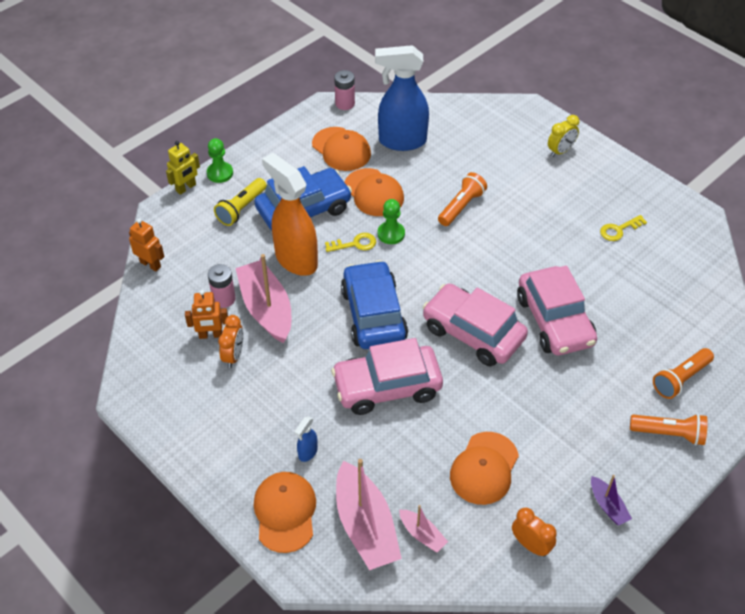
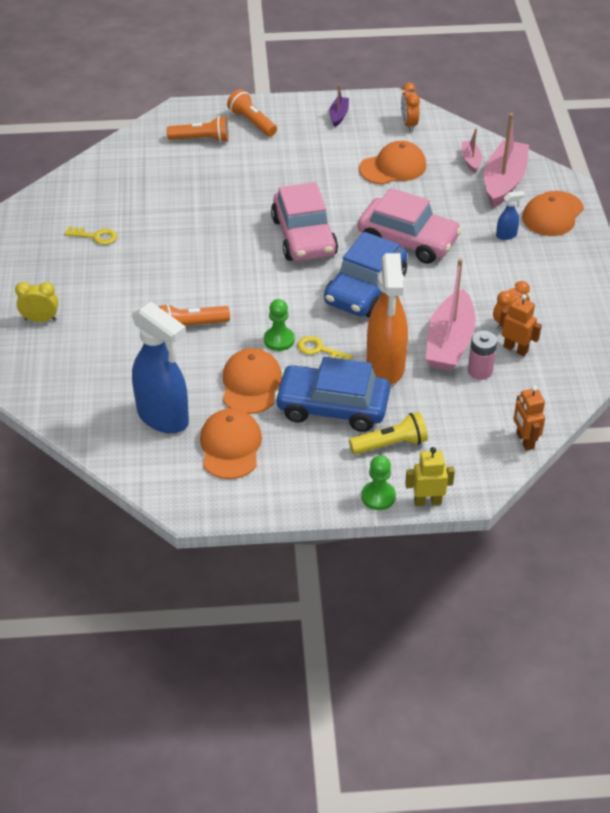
camera: 140 degrees left, 5 degrees down
pink battery [334,70,355,110] -> none
pink car [517,266,597,355] -> none

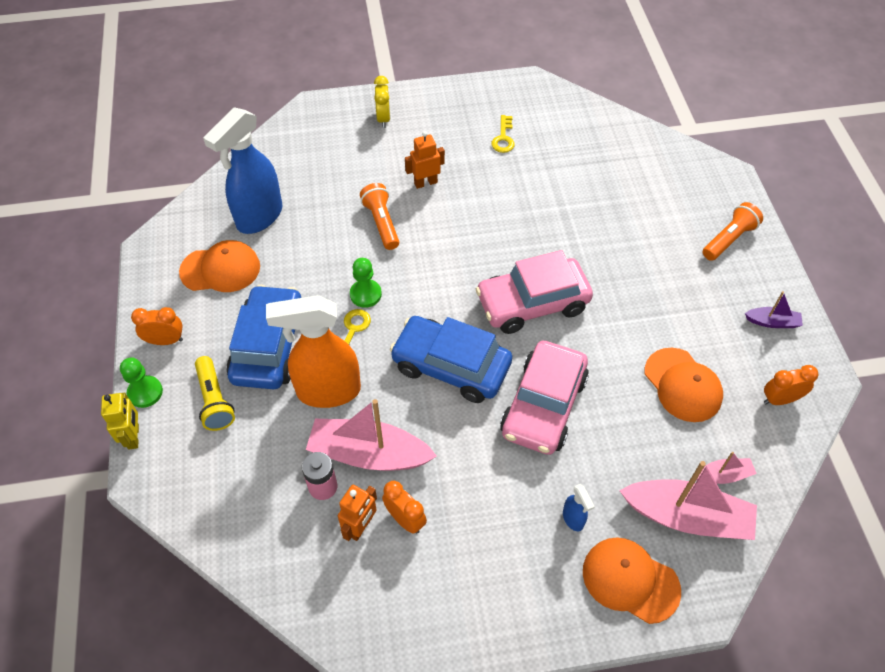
camera: 85 degrees right, 10 degrees up
orange flashlight [167,116,229,142] -> none
orange cap [223,348,282,414] -> none
orange robot [513,386,545,451] -> orange robot moved to [405,131,445,189]
none -> orange clock [131,307,183,345]

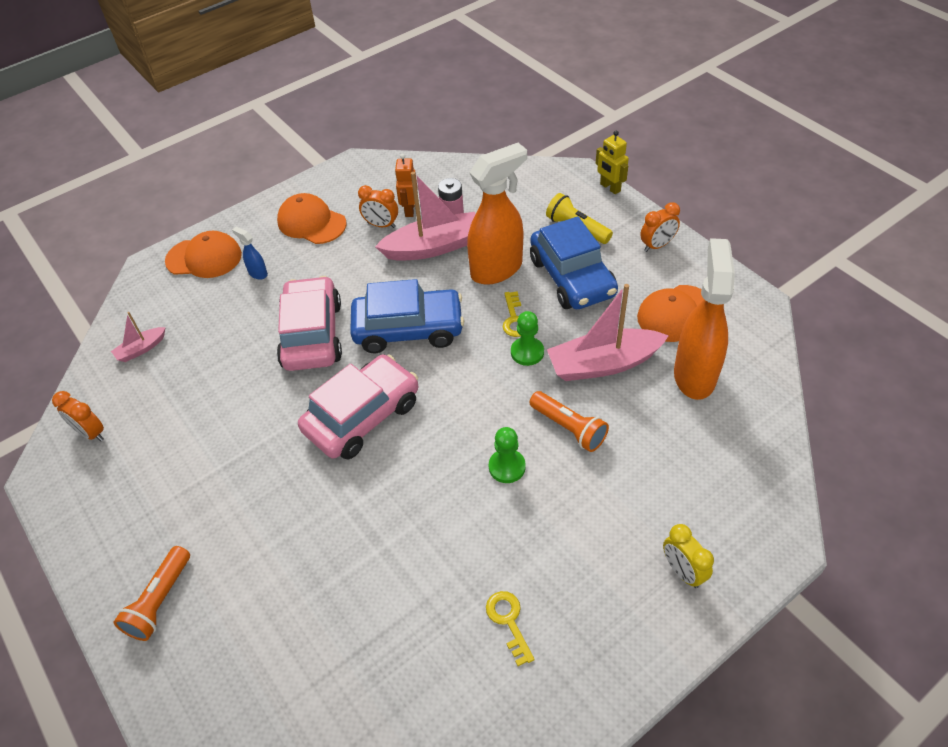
camera: 155 degrees right, 5 degrees down
green pawn [120,357,163,408] -> green pawn moved to [489,427,526,483]
blue spray bottle [203,107,282,234] -> orange spray bottle [674,238,735,400]
orange robot [405,131,445,189] -> none
pink boat [619,461,757,540] -> pink boat moved to [547,284,669,381]
orange cap [645,348,723,422] -> orange cap moved to [277,193,346,244]
purple boat [745,291,803,328] -> none
orange clock [764,365,818,405] -> orange clock turned 75 degrees clockwise [52,391,104,441]

